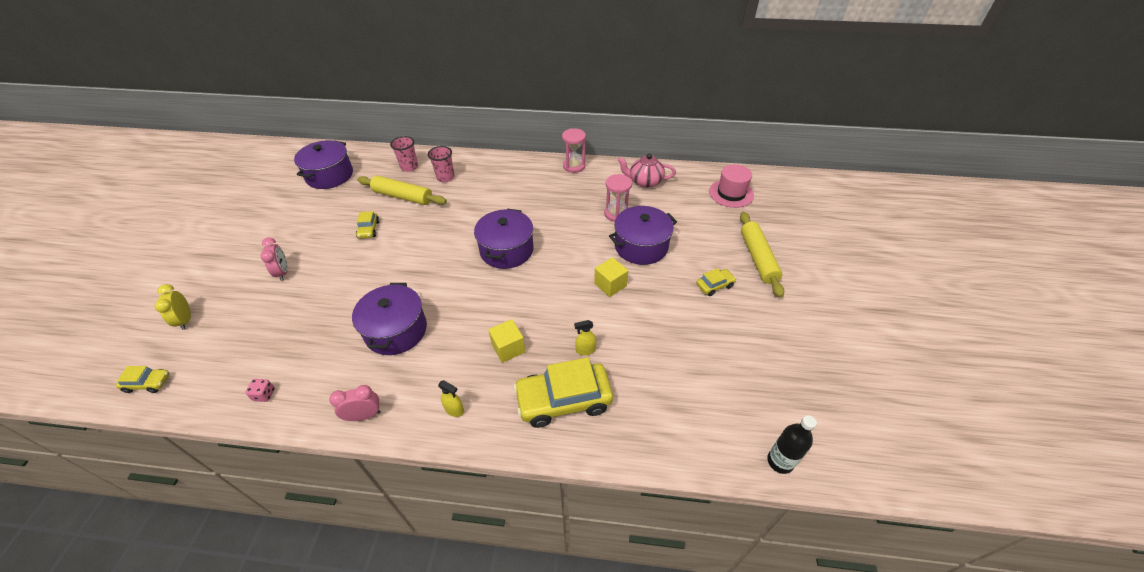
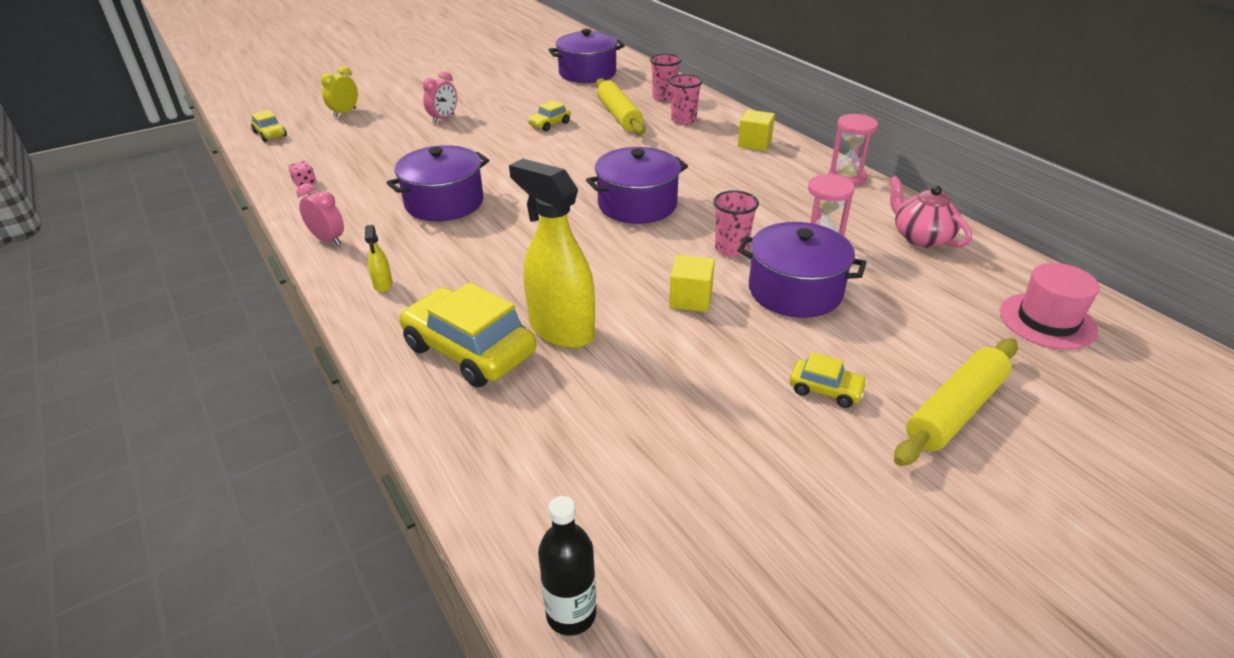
camera: 50 degrees right, 10 degrees down
yellow cube [488,319,525,363] -> yellow cube moved to [738,110,775,151]
yellow spray bottle [574,320,596,355] -> yellow spray bottle [509,159,595,348], size x2.44
none -> pink cup [713,190,759,257]

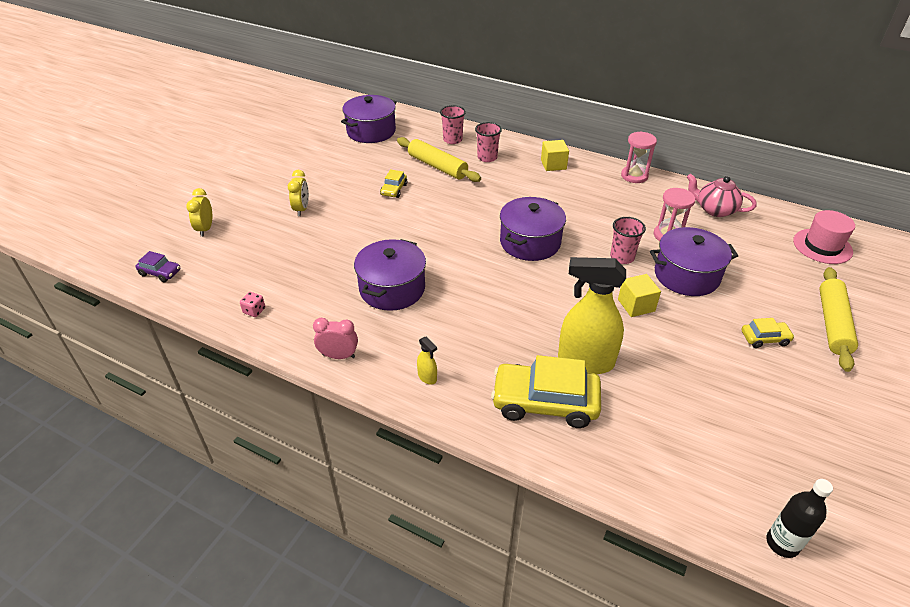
camera: 30 degrees left, 5 degrees up
yellow car [251,110,287,142] -> purple car [136,251,180,282]
pink clock [423,71,457,123] -> yellow clock [288,170,309,216]

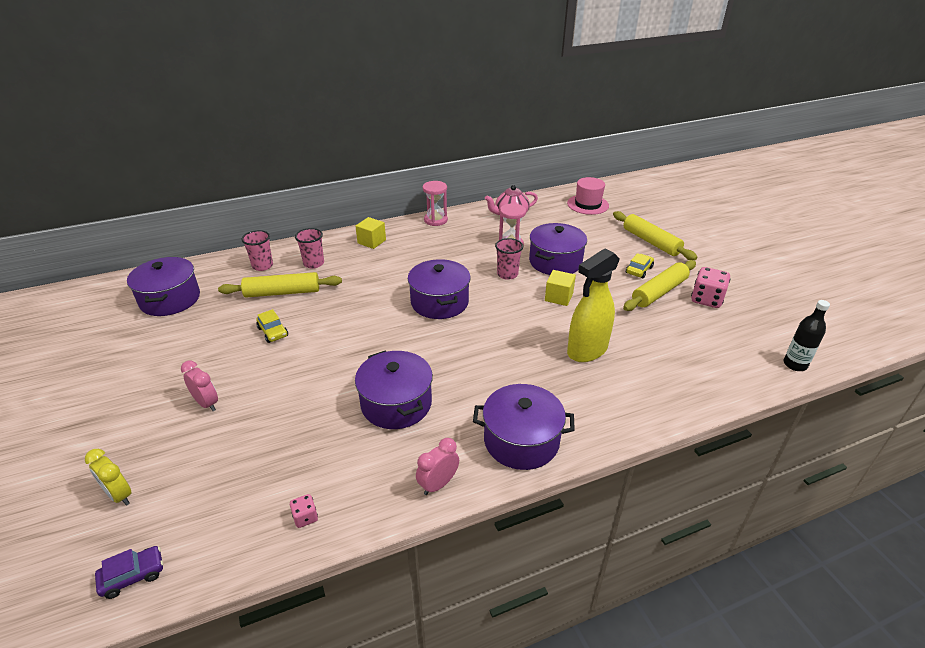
camera: 50 degrees left, 5 degrees down
yellow clock [288,170,309,216] -> pink clock [181,361,218,411]
yellow spray bottle [417,337,437,385] -> purple pot [473,384,575,470]
yellow car [491,355,601,428] -> none
none -> yellow rolling pin [623,260,696,311]
none -> pink dice [691,267,730,308]

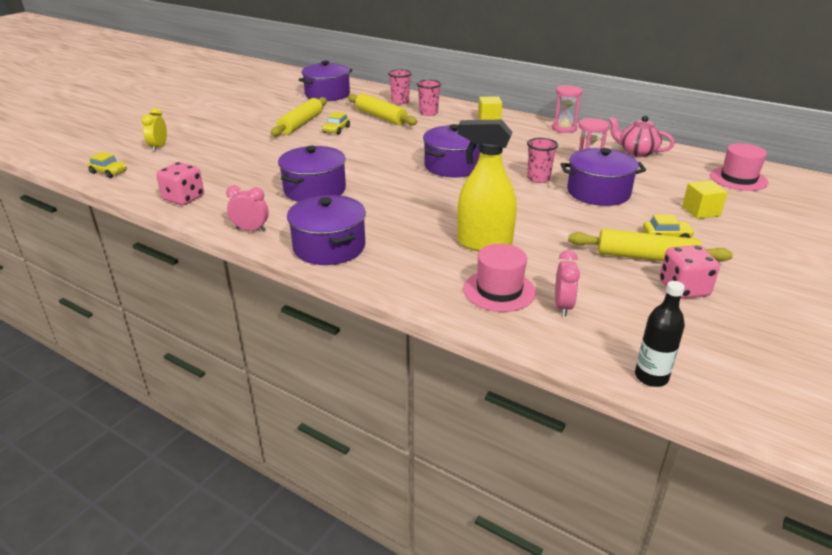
camera: 55 degrees right, 5 degrees down
purple car [95,546,163,599] -> yellow car [87,152,127,178]
pink clock [181,361,218,411] -> pink clock moved to [555,250,580,317]
pink dice [290,494,318,528] -> pink dice [156,162,204,205], size x1.95
yellow cube [545,270,576,306] -> yellow cube moved to [682,181,728,219]
yellow rolling pin [613,211,697,260] -> yellow rolling pin moved to [271,97,327,137]
none -> pink hat [463,244,536,312]

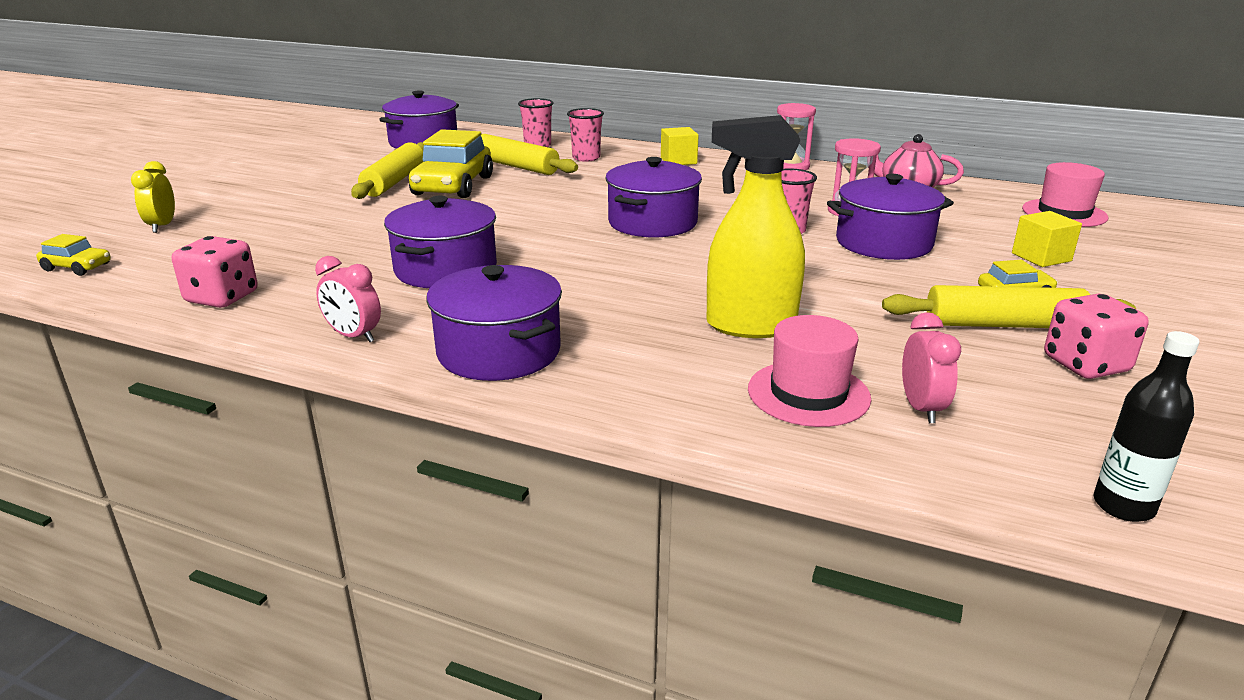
camera: 10 degrees left, 5 degrees down
pink clock [226,185,269,232] -> pink clock turned 150 degrees counterclockwise [315,256,381,342]
yellow car [323,112,350,135] -> yellow car [409,129,493,198], size x2.07

